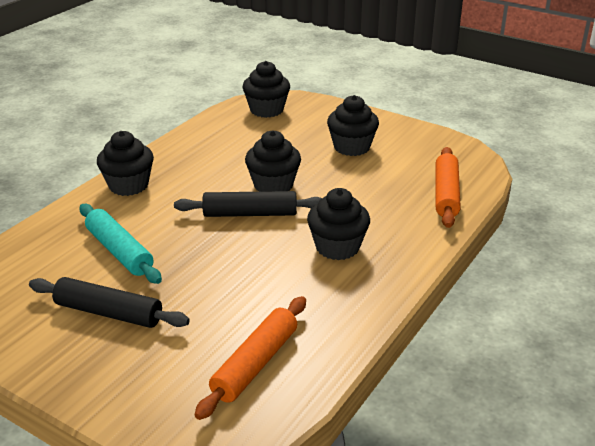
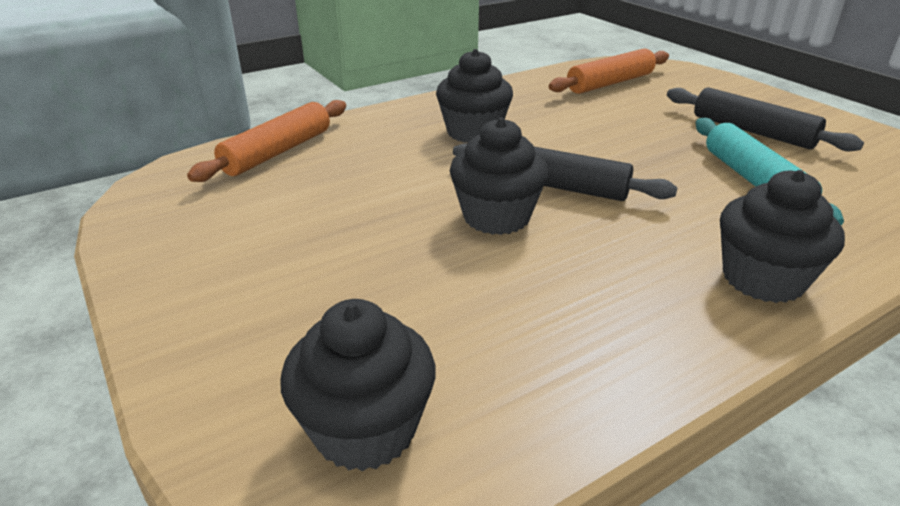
camera: 155 degrees left, 0 degrees up
black cupcake [327,95,379,156] -> none

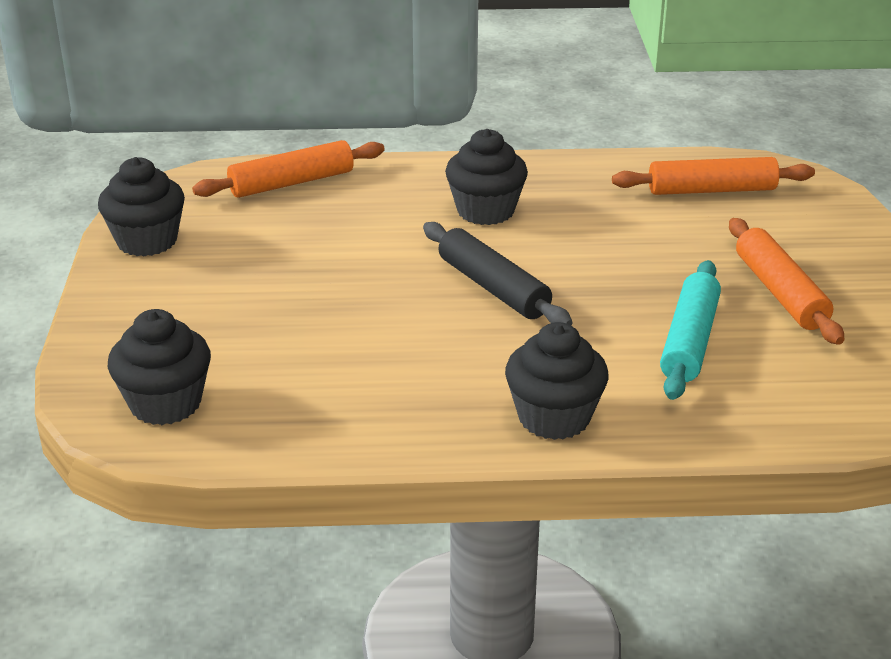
camera: 30 degrees right, 0 degrees up
black cupcake [450,118,548,235] -> black cupcake moved to [98,157,185,256]
black rolling pin [667,87,864,152] -> orange rolling pin [729,218,844,345]

